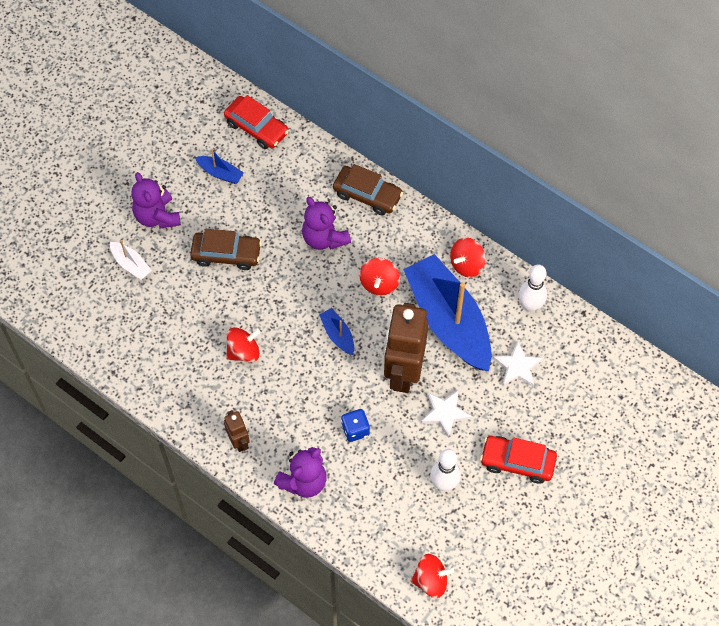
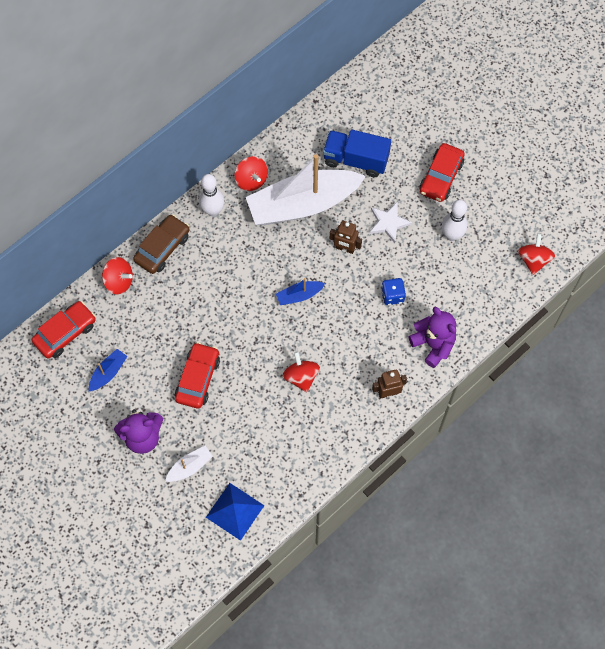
camera: 80 degrees left, 5 degrees up
brown car [190,229,262,270] -> red car [175,342,220,409]
purple teddy bear [302,197,351,250] -> none
red spinning top [360,258,400,295] -> red spinning top moved to [102,257,133,294]
brown robot [384,303,428,393] -> brown robot [330,220,362,254], size x0.48
blue boat [403,254,492,371] -> white boat [246,154,366,225]
white star [493,341,543,387] -> blue truck [323,130,391,177]
white bowling pin [519,265,547,312] -> white bowling pin moved to [199,174,224,216]
none -> blue pyramid [206,483,265,541]

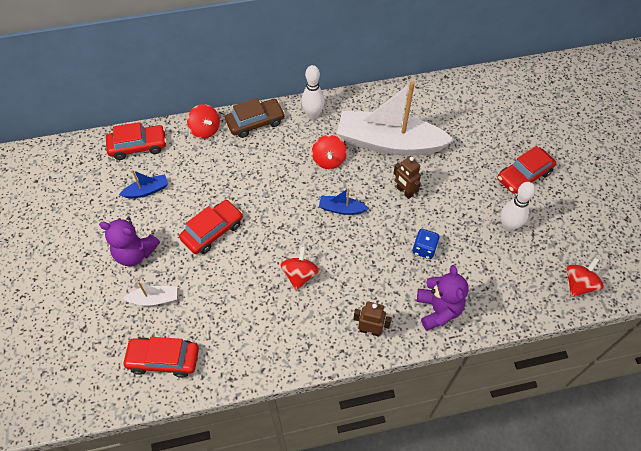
camera: 30 degrees right, 10 degrees down
blue pyramid [206,483,265,541] -> red car [122,337,199,378]
red spinning top [235,156,268,191] -> red spinning top moved to [312,135,347,169]
blue truck [323,130,391,177] -> none
white star [369,202,412,243] -> none

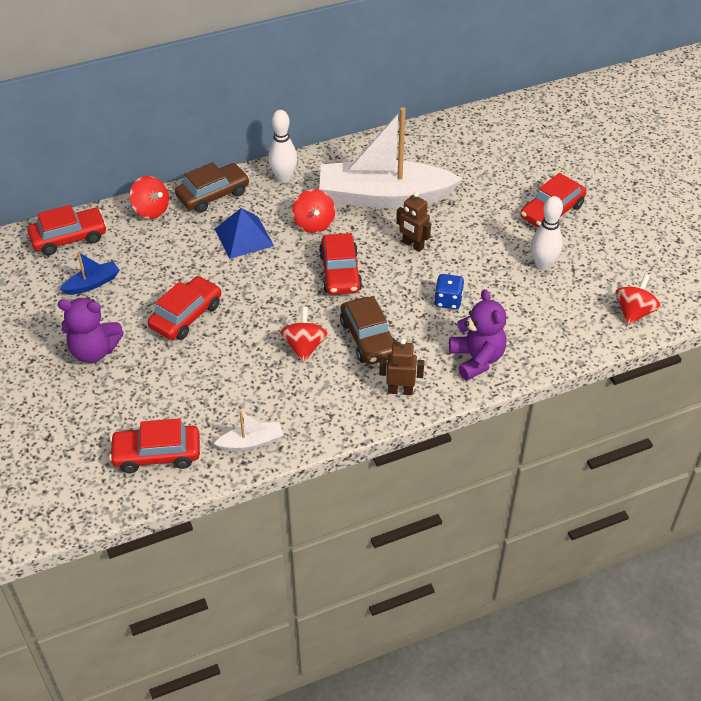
camera: 10 degrees left, 10 degrees down
white boat [123,281,177,306] -> white boat moved to [214,411,283,451]
blue boat [319,188,369,215] -> red car [319,233,362,295]
none -> blue pyramid [215,208,274,259]
none -> brown car [340,296,396,365]

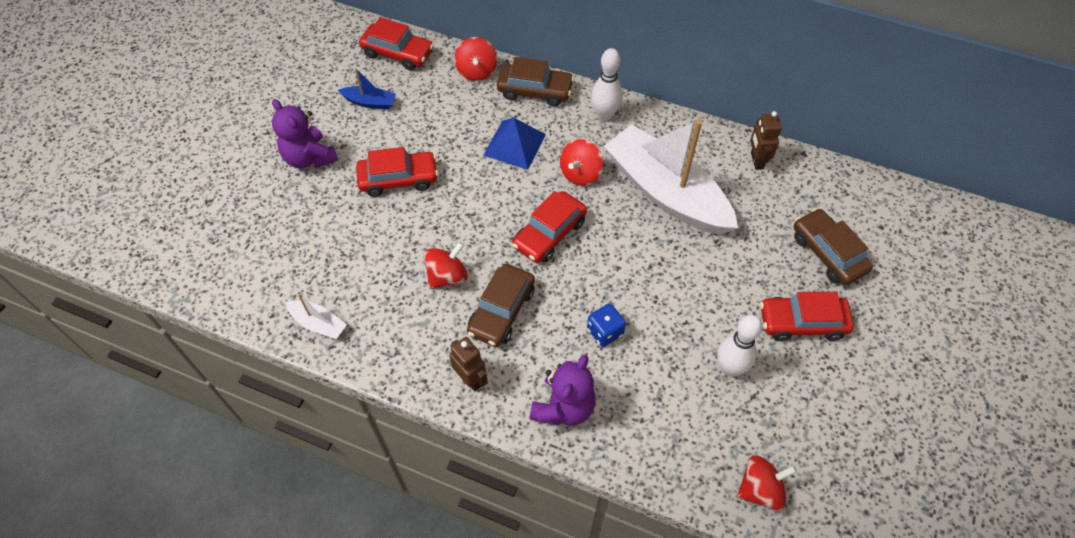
camera: 45 degrees right, 10 degrees up
red car [109,418,200,473] -> none
brown robot [396,192,431,252] -> brown robot moved to [750,111,782,170]
none -> brown car [794,208,873,285]

